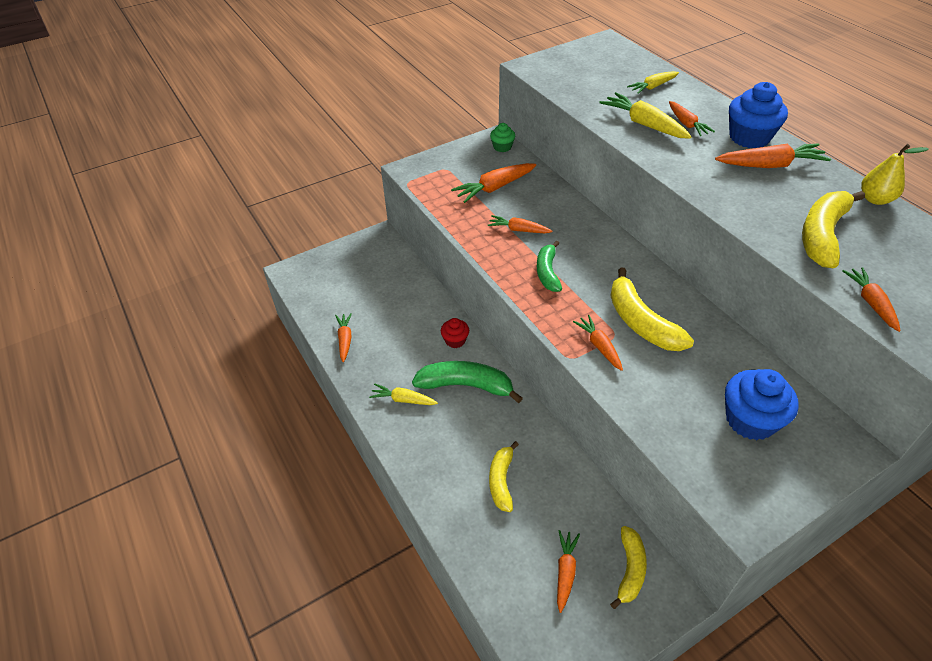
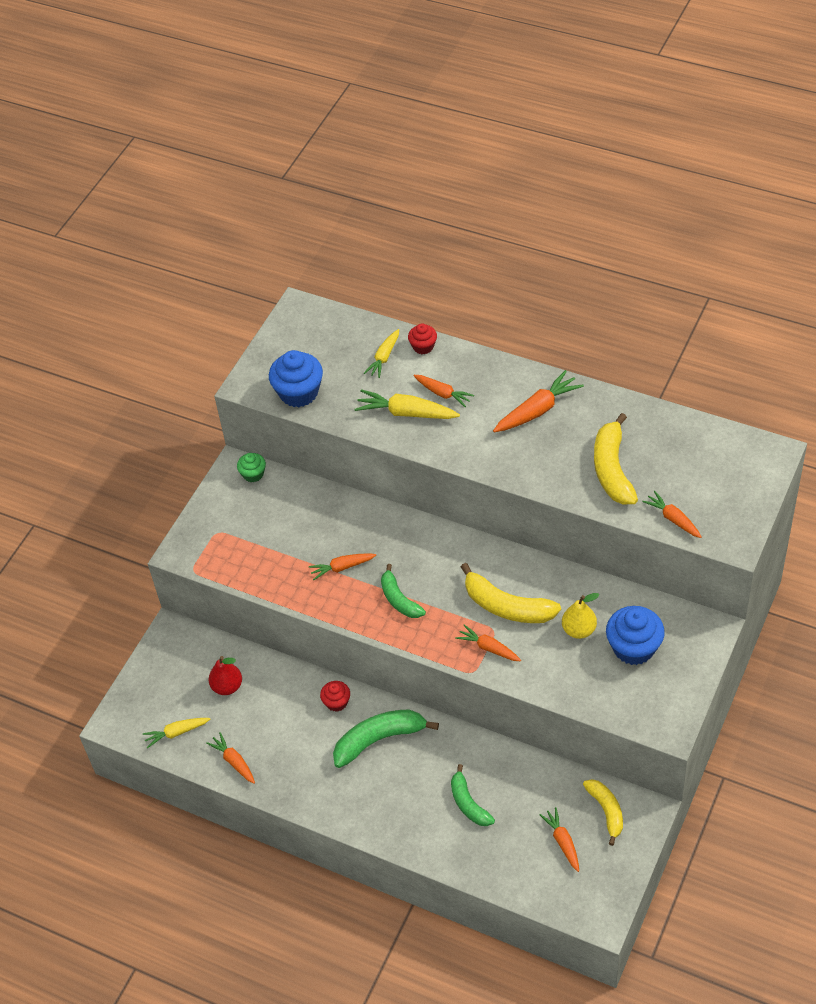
camera: 30 degrees left, 5 degrees up
yellow carrot [369,384,438,405] -> yellow carrot moved to [142,718,210,748]
orange carrot [451,163,536,203] -> none
yellow banana [489,441,519,512] -> green banana [451,764,495,826]
blue cupcake [729,82,788,148] -> blue cupcake moved to [269,350,323,407]
yellow pear [861,144,929,205] -> yellow pear moved to [562,593,599,639]
none -> red pear [208,656,242,695]
none -> red cupcake [408,324,437,354]

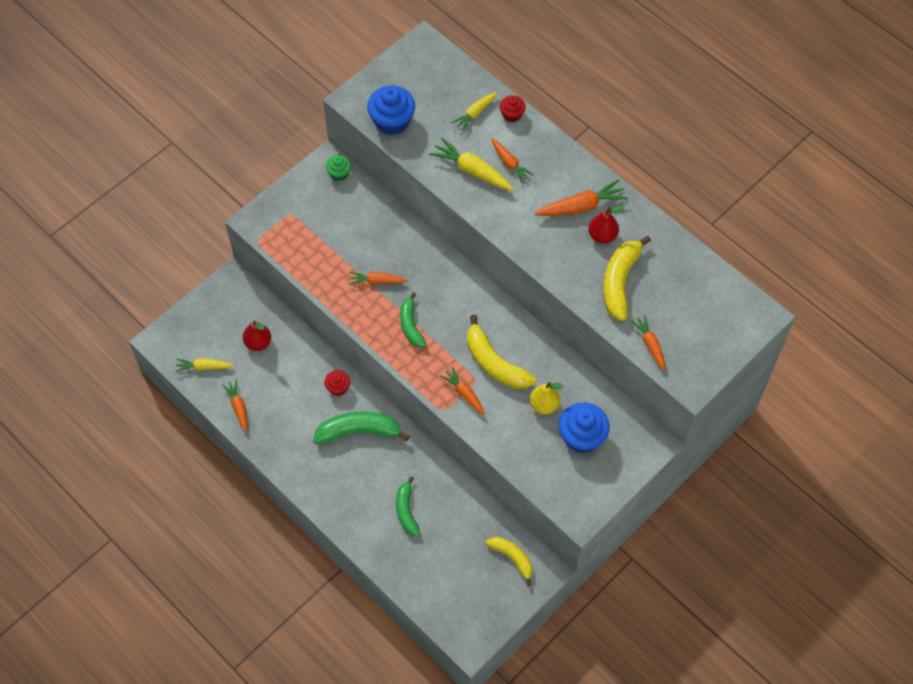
camera: 15 degrees right, 10 degrees up
orange carrot [539,807,579,872] -> none
yellow banana [583,779,623,846] -> yellow banana turned 45 degrees counterclockwise [486,537,533,586]
none -> red pear [588,206,624,244]

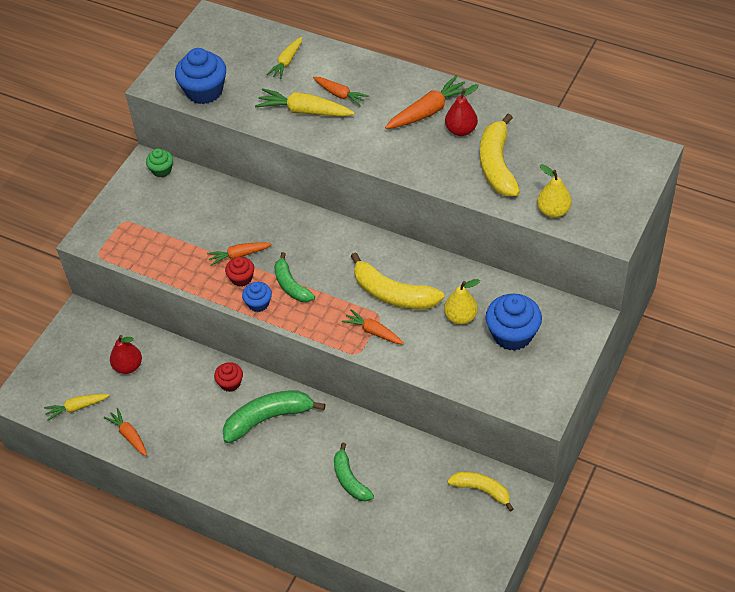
camera: 15 degrees left, 10 degrees down
red cupcake [499,95,526,122] -> red cupcake moved to [225,257,254,287]
orange carrot [631,315,665,371] -> yellow pear [537,164,572,218]
none -> blue cupcake [242,282,272,312]

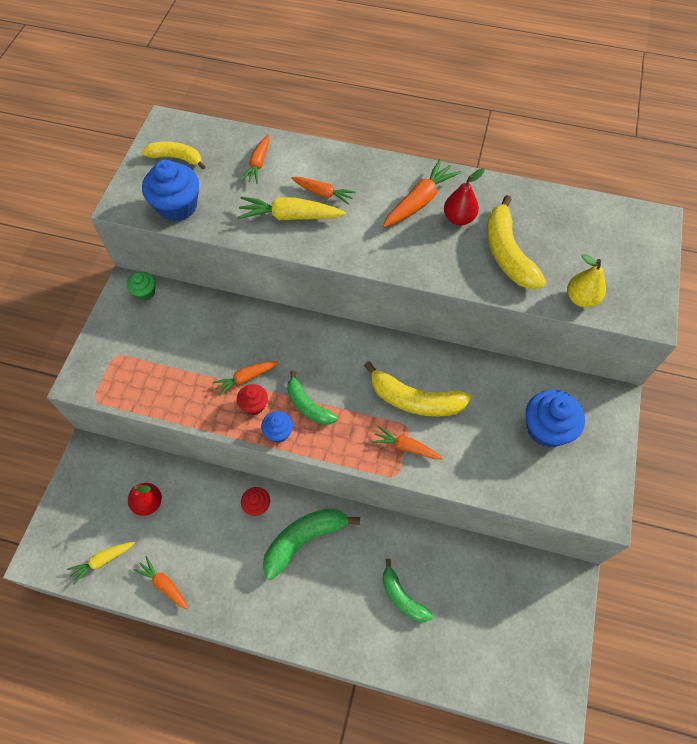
camera: 15 degrees left, 10 degrees up
yellow carrot [266,37,302,79] -> orange carrot [241,134,270,184]
yellow pear [444,279,480,325] -> none
yellow banana [448,472,514,512] -> yellow banana moved to [142,142,206,169]

